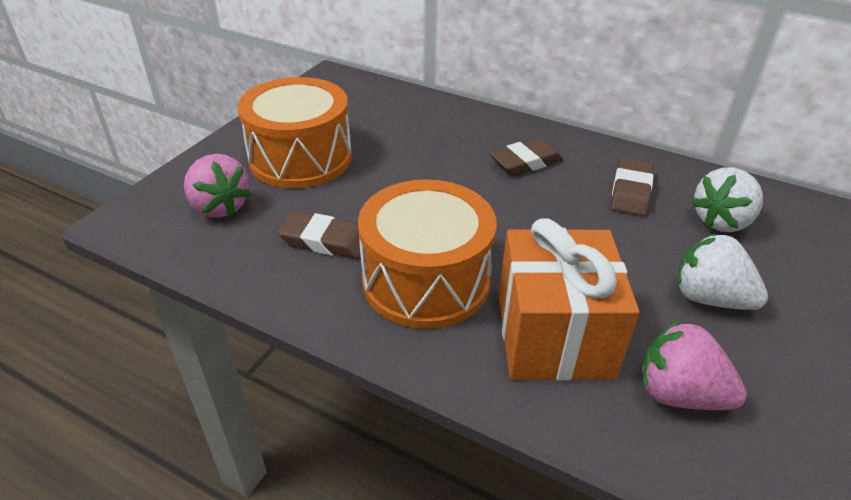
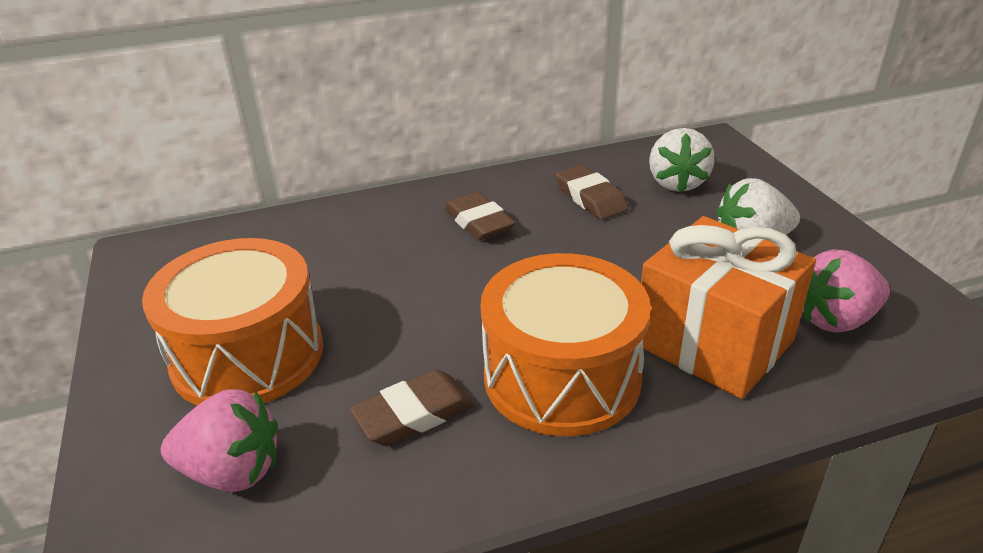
camera: 45 degrees left, 5 degrees down
brown eraser [489,138,563,176] -> brown eraser turned 45 degrees counterclockwise [444,192,515,241]

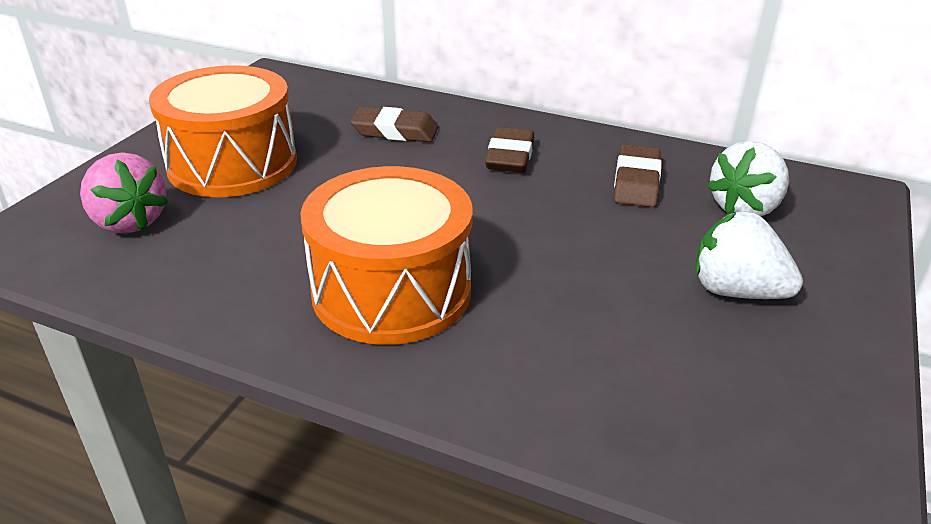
camera: 40 degrees right, 0 degrees up
brown eraser [349,370,475,446] -> brown eraser moved to [350,106,438,142]
orange gift [641,216,816,399] -> none
pink strawberry [803,250,890,333] -> none

